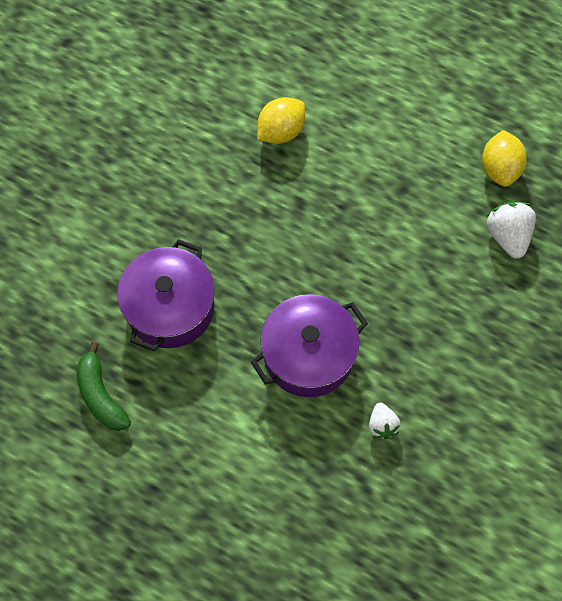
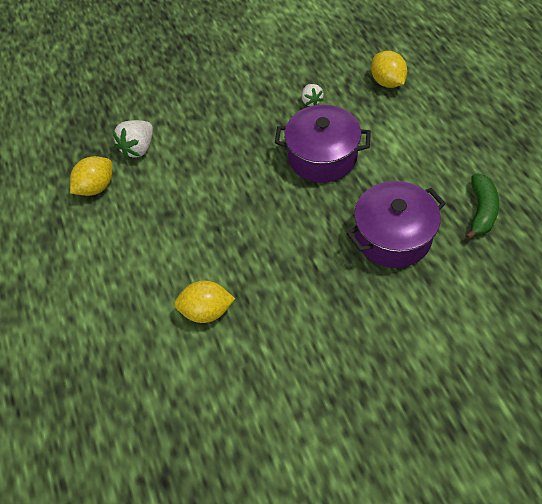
camera: 135 degrees left, 10 degrees down
white strawberry [369,403,401,439] -> white strawberry turned 135 degrees clockwise [302,84,324,106]
none -> yellow lemon [371,51,407,88]

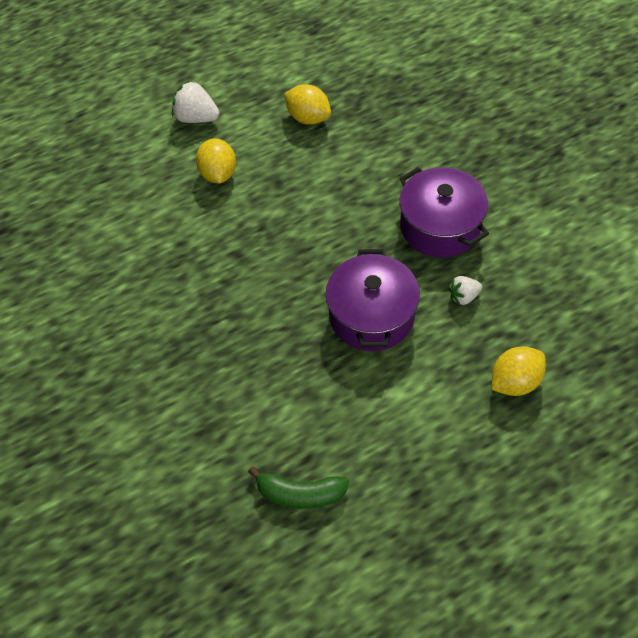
camera: 80 degrees right, 0 degrees up
white strawberry [112,120,153,159] -> white strawberry moved to [172,81,220,123]
yellow lemon [174,281,235,323] -> yellow lemon moved to [196,138,236,184]
purple pot [347,181,446,268] -> purple pot moved to [399,167,489,258]

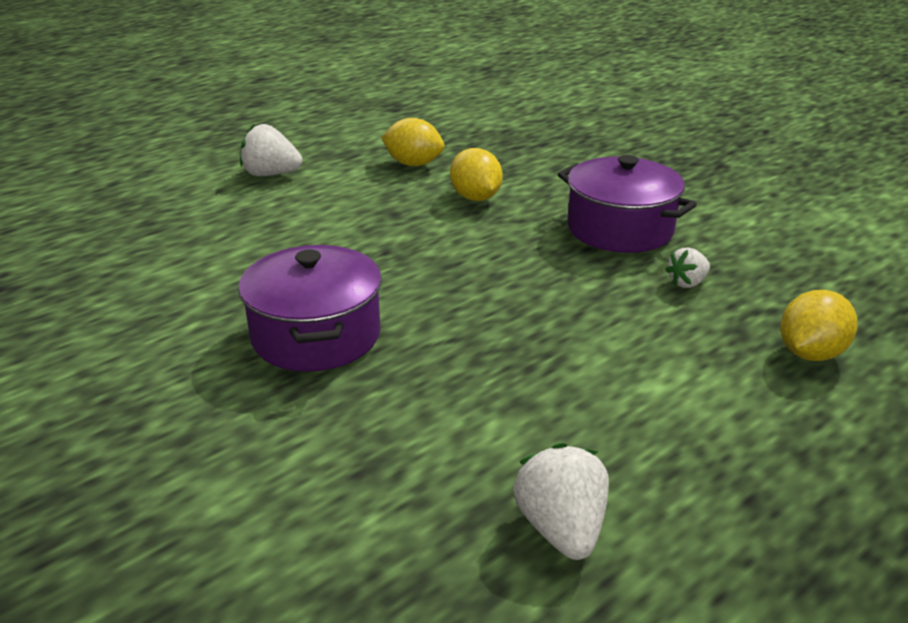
camera: 15 degrees left, 25 degrees down
yellow lemon [196,138,236,184] -> yellow lemon moved to [450,148,503,201]
green banana [248,466,349,509] -> white strawberry [513,443,609,560]
purple pot [326,249,420,351] -> purple pot moved to [238,245,382,372]

